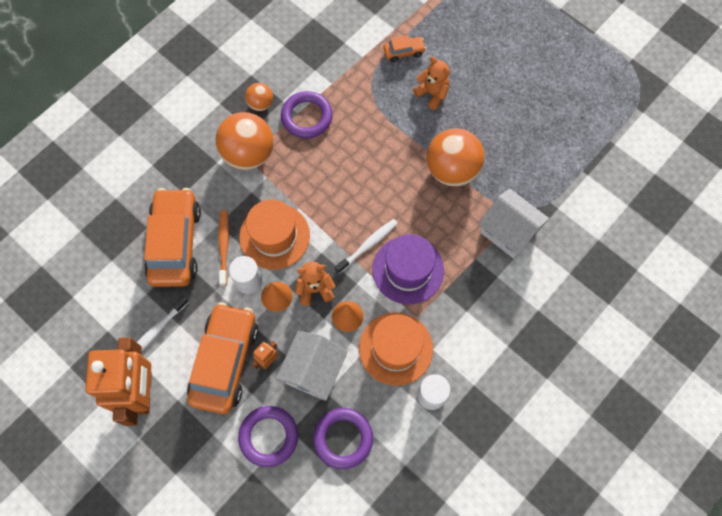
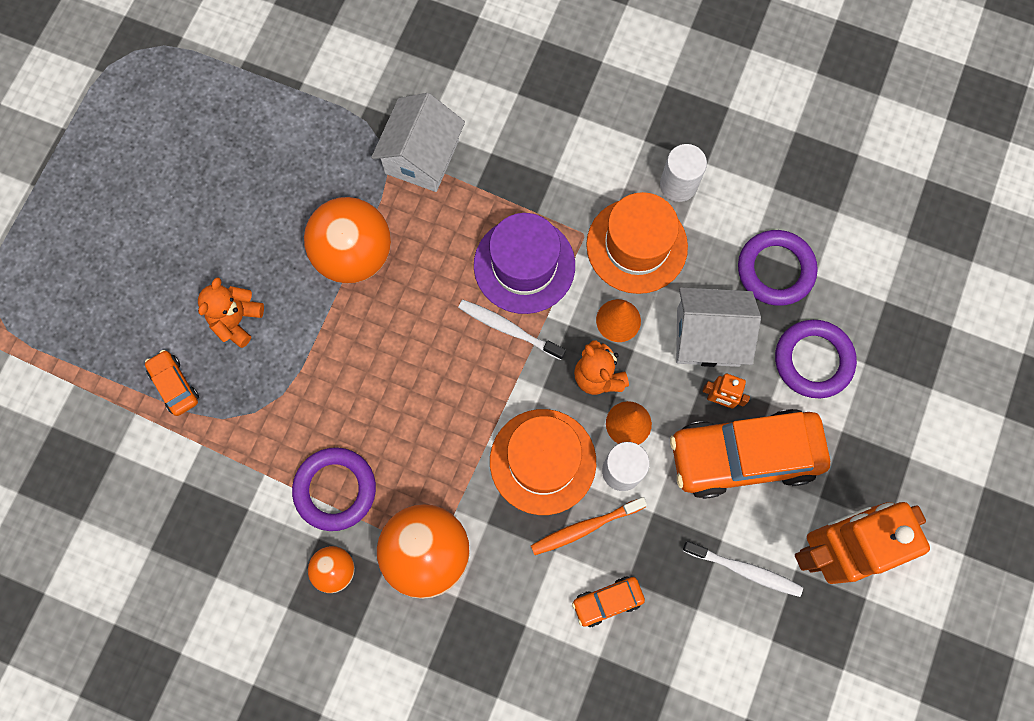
camera: 110 degrees left, 5 degrees up
orange car [144,188,201,287] -> orange car [572,576,645,627], size x0.45

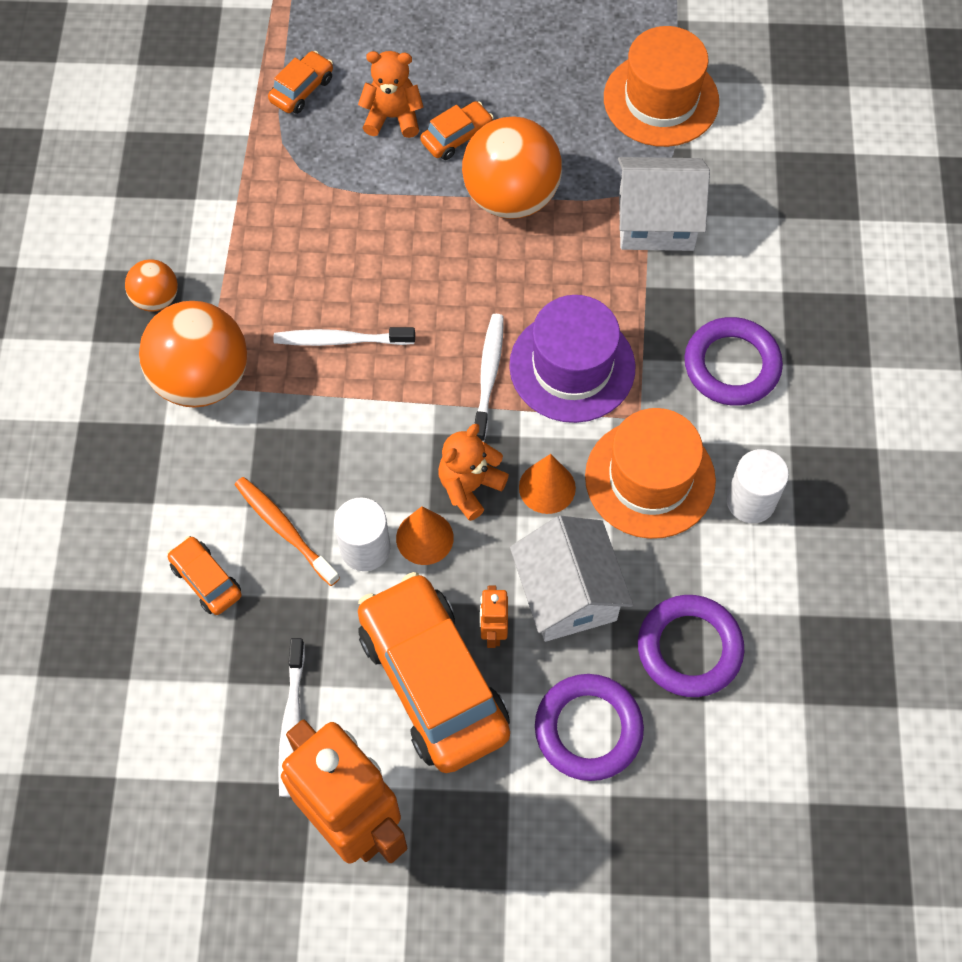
camera: 70 degrees right, 10 degrees down
purple ring [292,447,376,531] -> purple ring moved to [685,317,783,406]
orange hat [490,409,596,515] -> orange hat moved to [604,26,719,147]
none -> white toothbrush [273,327,415,346]
none -> orange car [420,101,494,160]

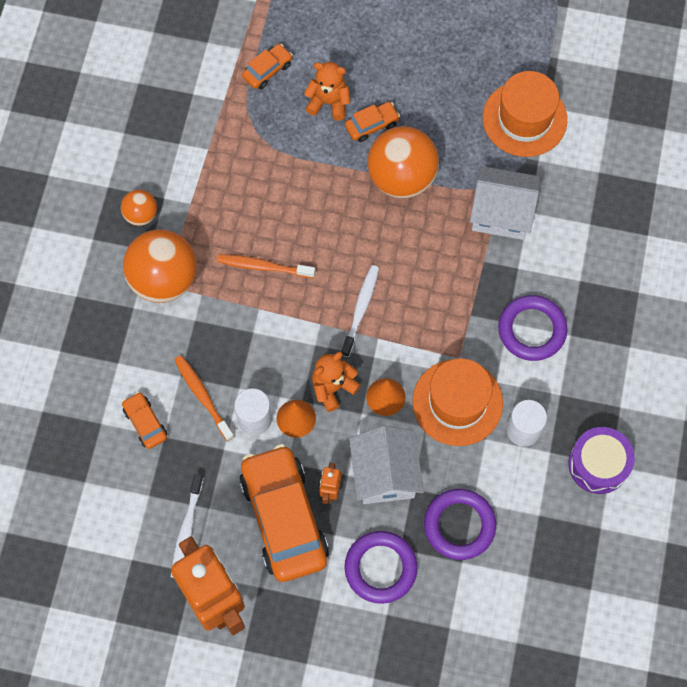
camera: 10 degrees right, 5 degrees up
white toothbrush [273,327,415,346] -> orange toothbrush [217,254,315,278]
purple hat [509,295,636,423] -> none
none -> purple drum [568,427,635,494]

